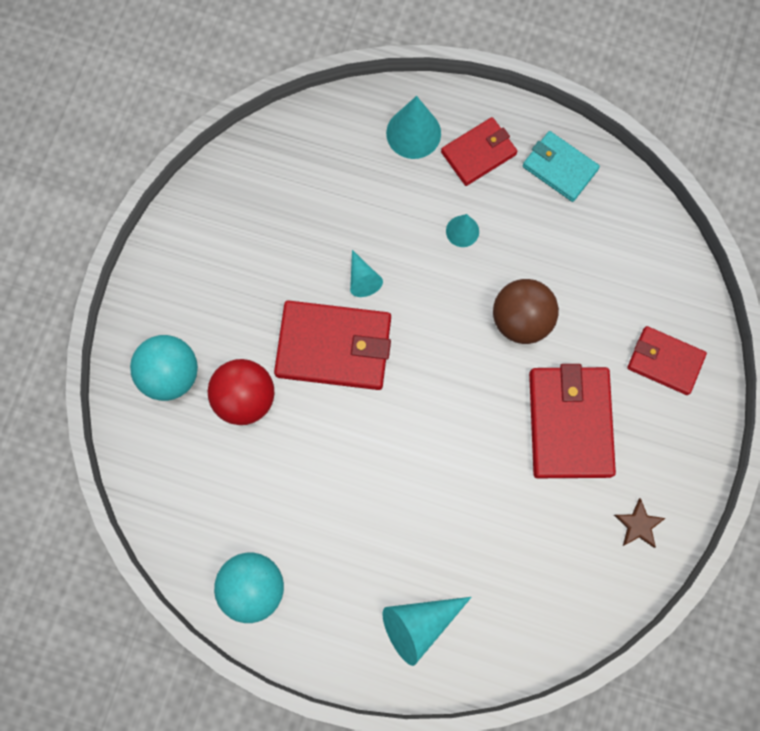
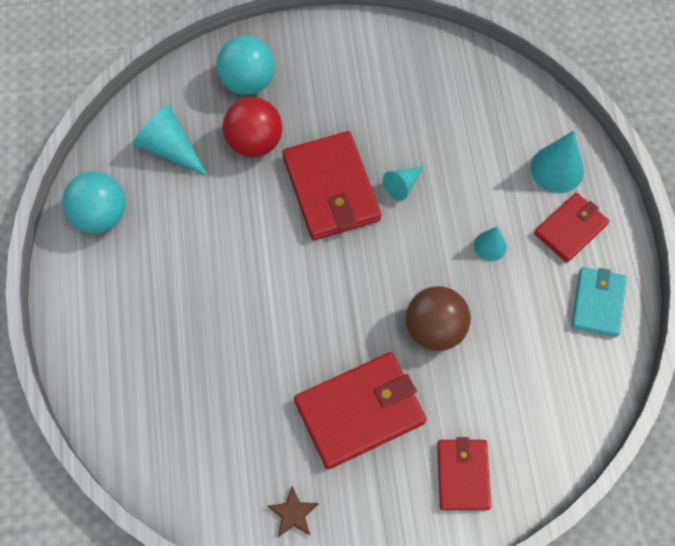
camera: 65 degrees right, 10 degrees down
turquoise cone [382,597,472,666] -> turquoise cone moved to [133,105,209,177]
red wallet [441,117,517,186] -> red wallet turned 75 degrees counterclockwise [534,193,609,263]

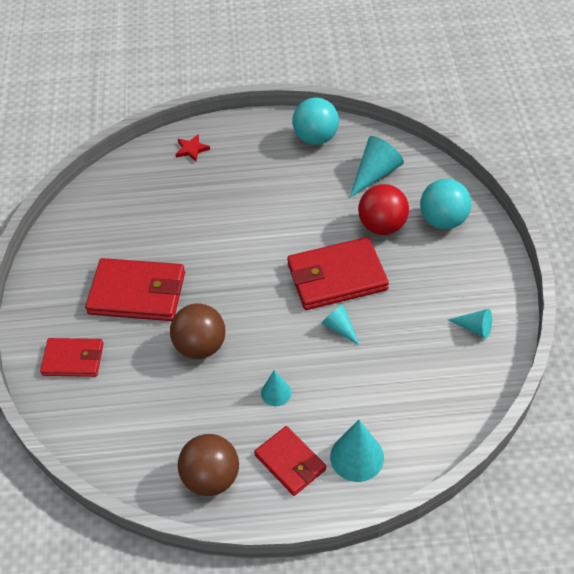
camera: 95 degrees right, 15 degrees down
brown star [267,486,319,537] -> none
red wallet [294,352,427,469] -> red wallet turned 60 degrees counterclockwise [85,258,185,321]
turquoise wallet [572,267,627,337] -> brown ball [178,434,239,496]
none -> red star [176,134,210,162]
none -> turquoise cone [448,309,492,338]

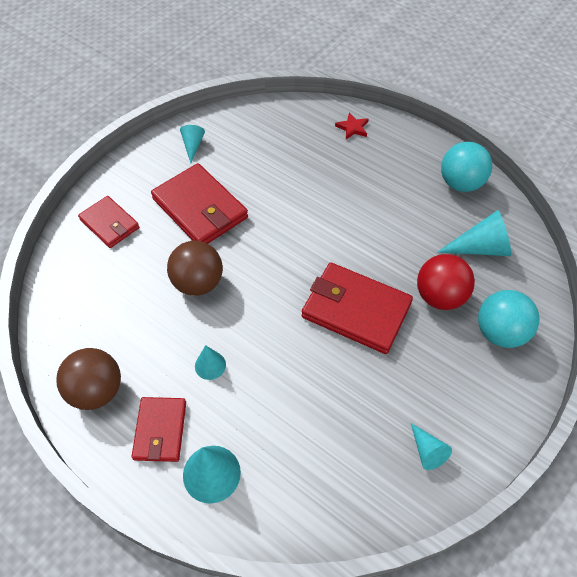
camera: 40 degrees right, 5 degrees up
turquoise cone [321,305,360,346] -> turquoise cone moved to [180,125,205,163]

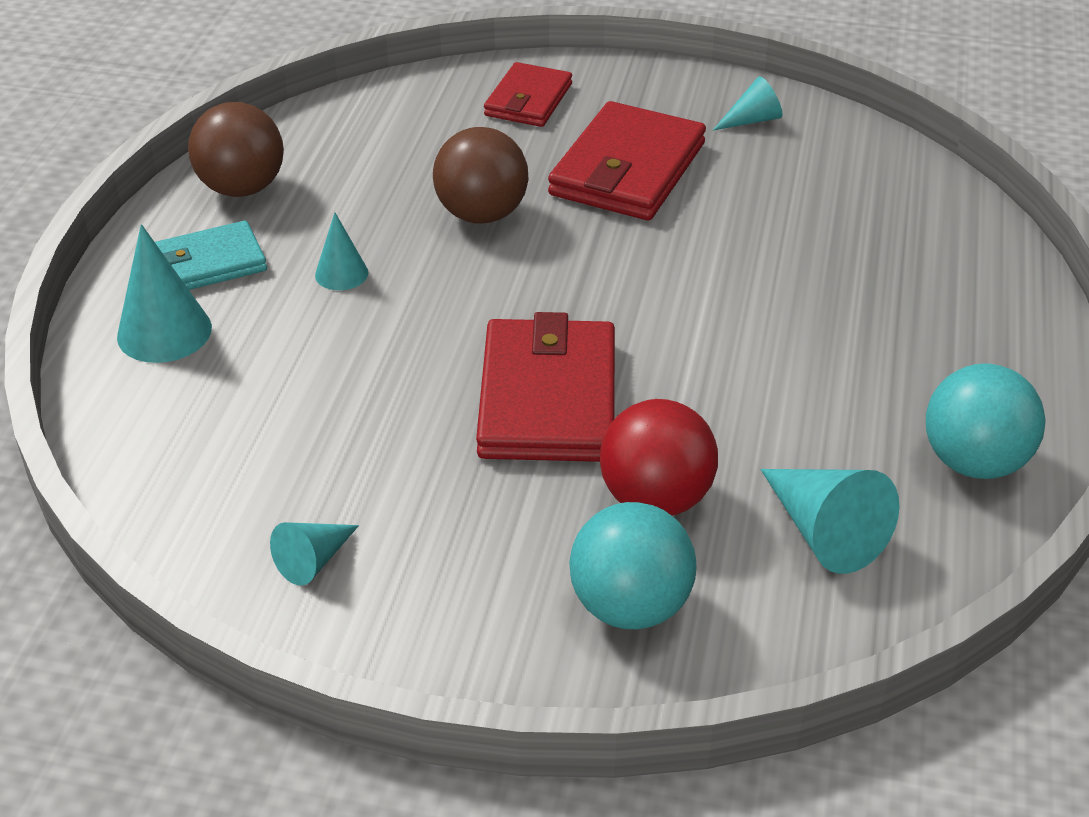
camera: 65 degrees right, 15 degrees down
red wallet [131,397,186,462] -> turquoise wallet [155,221,267,290]
red star [335,113,368,139] -> none

